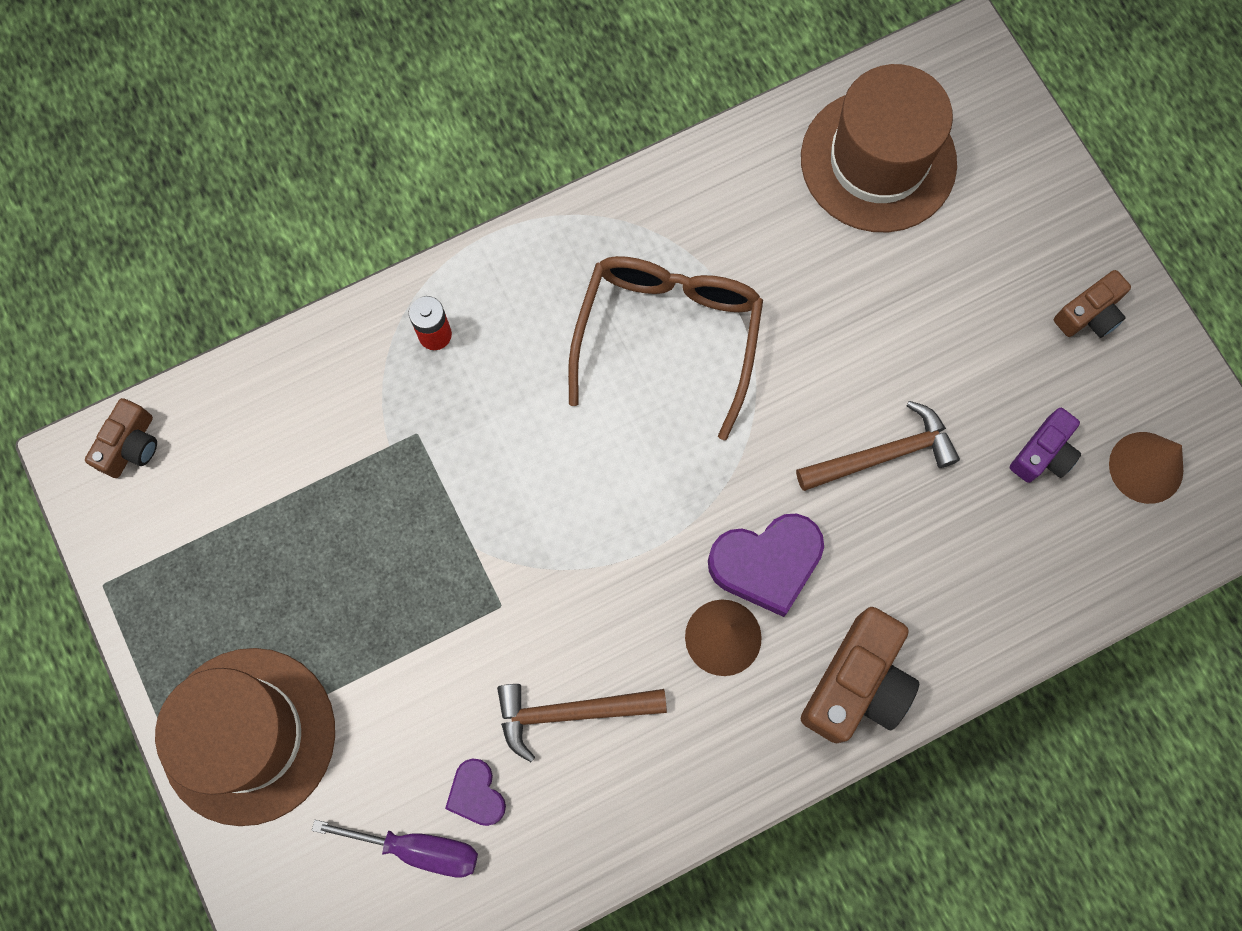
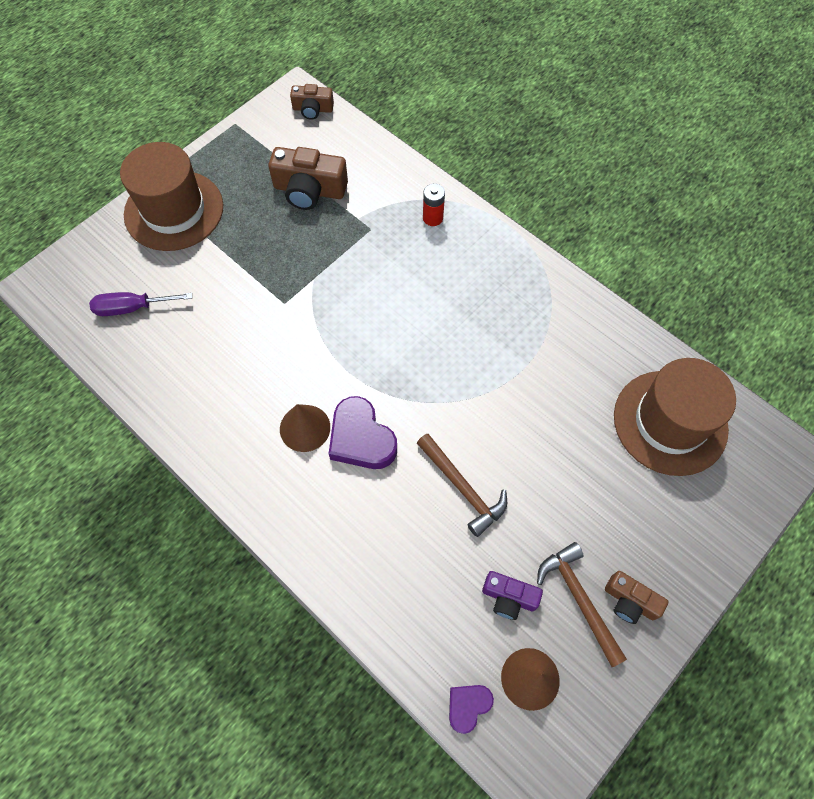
camera: 70 degrees right, 10 degrees down
purple screwdriver [312,820,478,878] -> purple screwdriver turned 90 degrees clockwise [89,292,192,316]
purple heart [445,758,506,826] -> purple heart moved to [449,685,494,734]
brown hammer [497,684,667,762] -> brown hammer moved to [537,542,627,667]
brown glasses [568,256,763,440] -> none
brown camera [801,607,919,743] -> brown camera moved to [268,147,348,210]

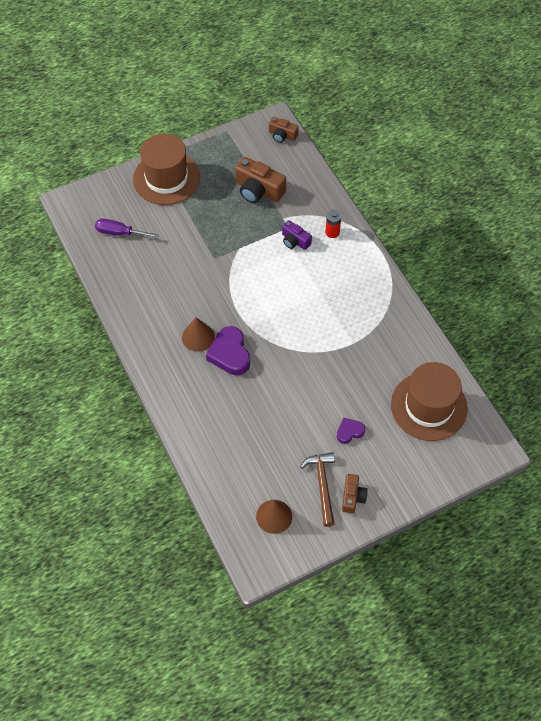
camera: 20 degrees right, 5 degrees down
brown hammer [417,433,507,537] -> none
purple heart [449,685,494,734] -> purple heart moved to [337,418,365,444]
purple camera [482,571,543,620] -> purple camera moved to [282,220,312,250]
brown camera [605,571,668,624] -> brown camera turned 135 degrees counterclockwise [342,474,367,513]

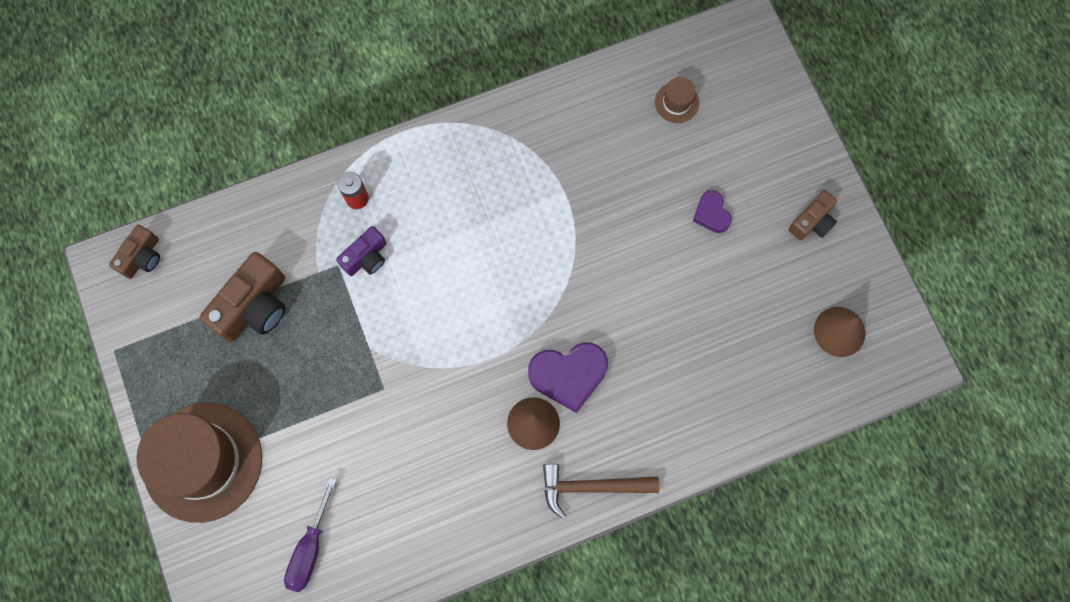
camera: 85 degrees left, 15 degrees up
brown hammer [300,452,335,527] -> brown hammer moved to [543,464,659,519]
brown camera [342,474,367,513] -> brown camera turned 120 degrees clockwise [789,190,837,240]
brown hat [391,362,468,441] -> brown hat [655,77,699,123], size x0.41

